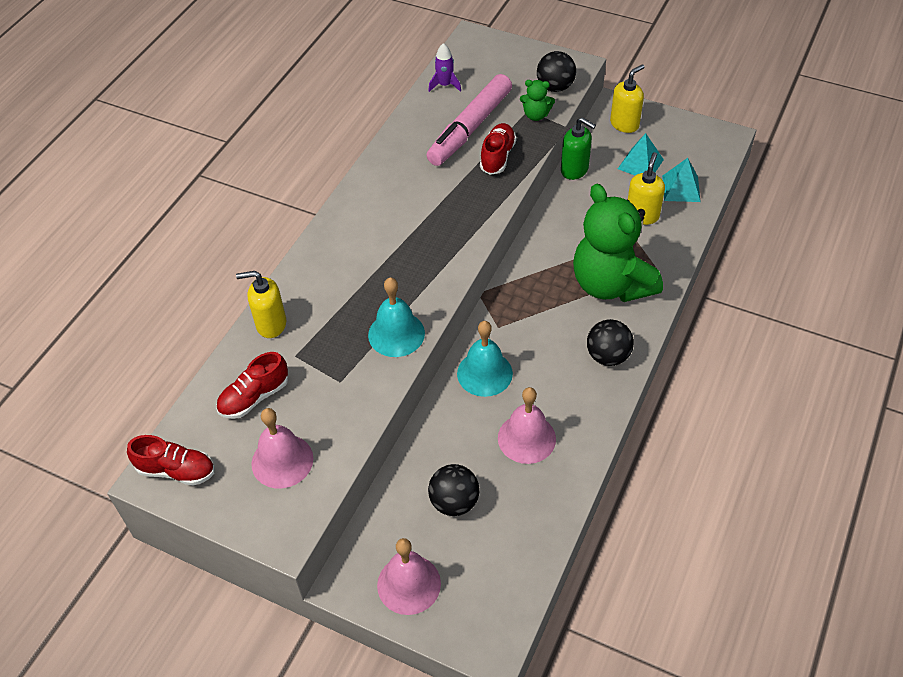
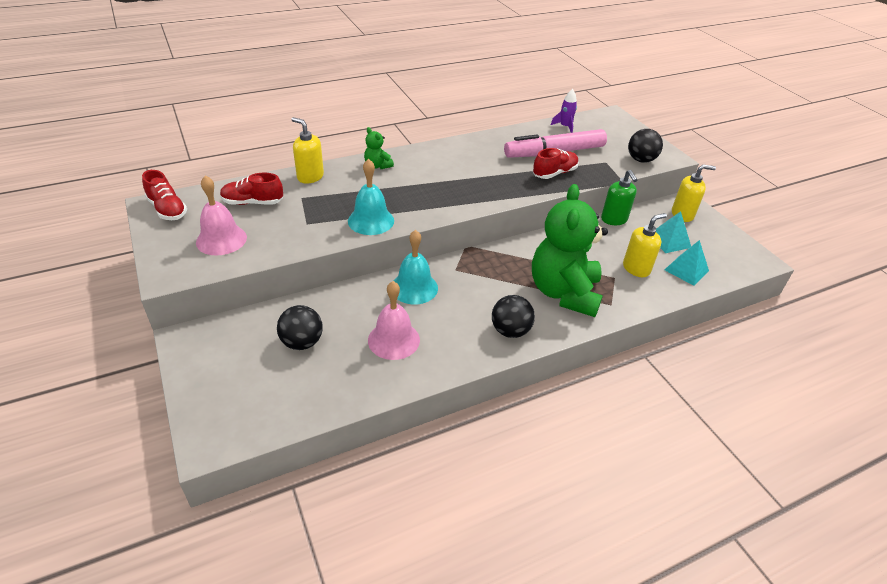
camera: 35 degrees right, 10 degrees down
pink bell [377,538,441,615] -> none
green teddy bear [520,80,555,121] -> green teddy bear moved to [364,127,394,169]

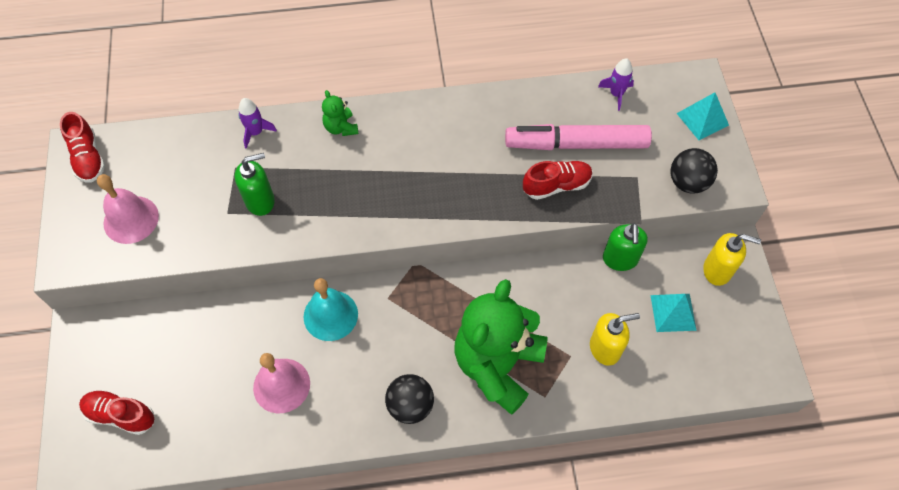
camera: 20 degrees right, 20 degrees up
red shoe [220,173,283,205] -> red shoe moved to [79,389,154,435]
black ball [277,305,323,350] -> none
yellow soap dispenser [291,117,324,183] -> purple rocket [239,98,277,149]
turquoise bell [348,159,394,235] -> none
turquoise pyramid [665,240,709,286] -> turquoise pyramid moved to [676,92,729,140]
none -> green soap dispenser [235,153,275,216]

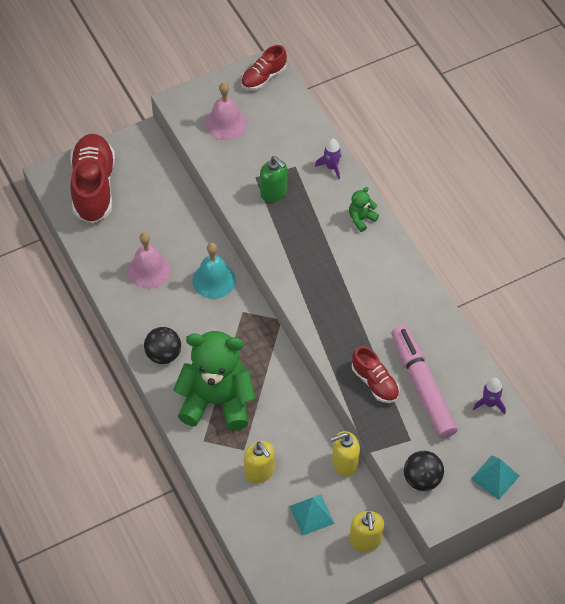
camera: 70 degrees right, 5 degrees down
red shoe [79,389,154,435] -> red shoe [70,134,115,223], size x1.84
green soap dispenser [603,223,648,271] -> yellow soap dispenser [331,431,360,477]

